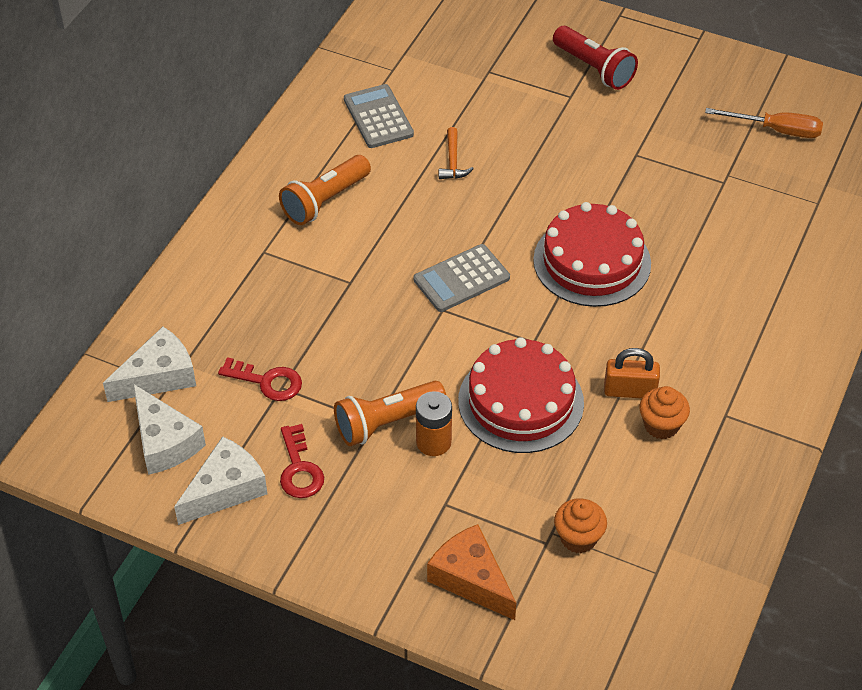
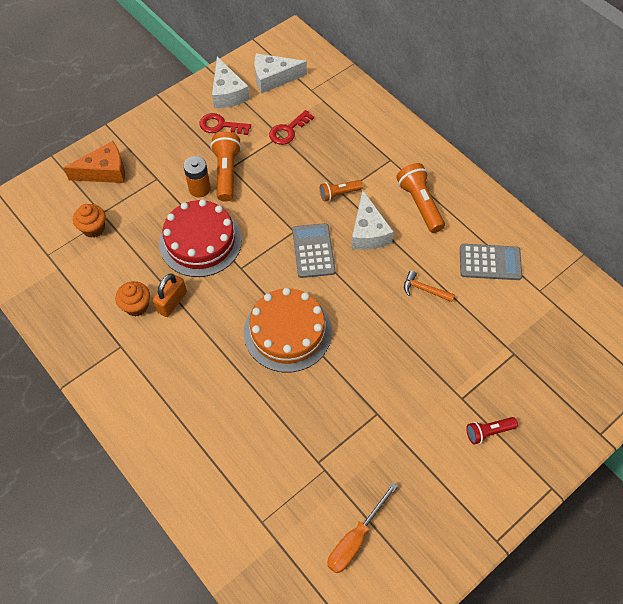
camera: 115 degrees right, 10 degrees up
white cheese [103,327,196,402] -> white cheese moved to [351,190,394,250]
red cake [533,202,651,307] -> orange cake [244,288,332,372]
red flashlight [553,26,638,90] -> red flashlight [466,417,518,444], size x0.60
none -> orange flashlight [320,180,363,201]

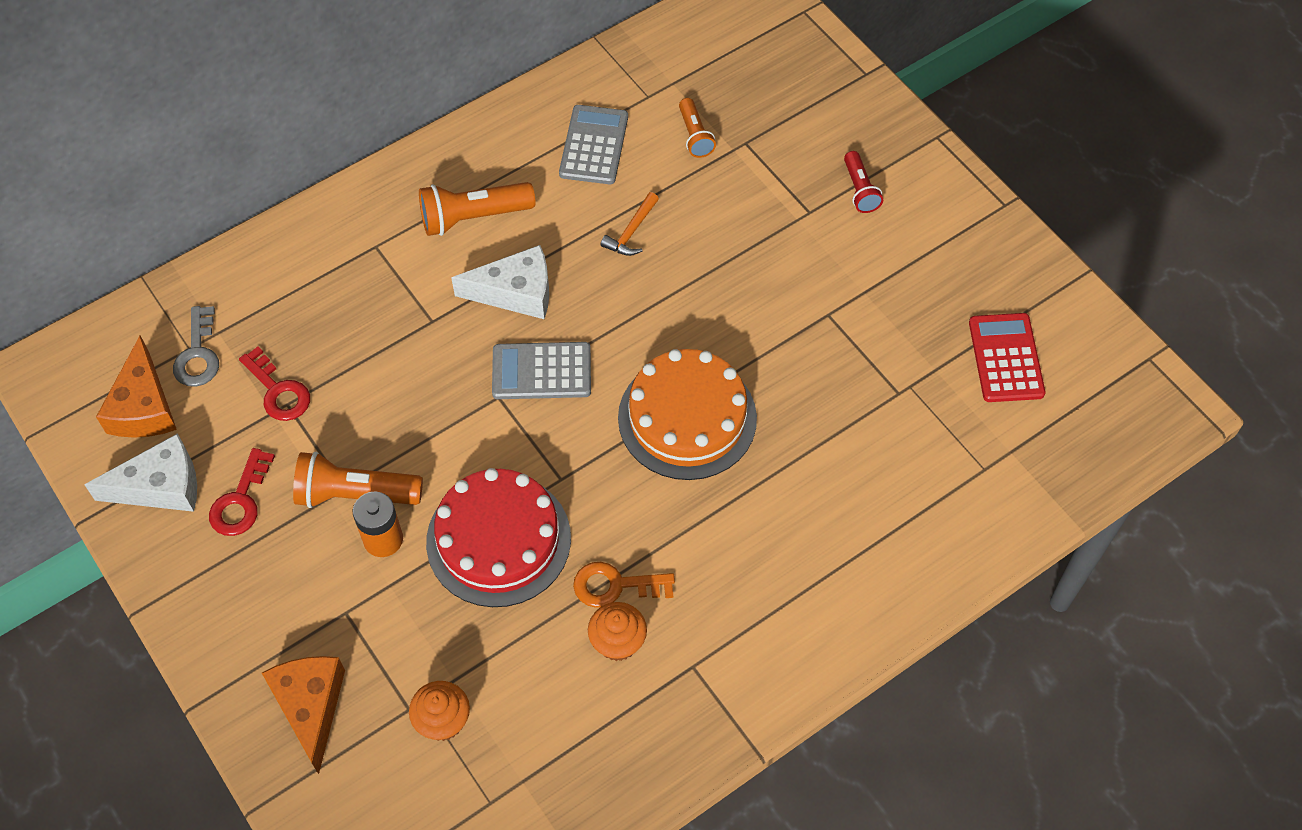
camera: 85 degrees left, 0 degrees up
orange padlock [153,274,187,317] -> orange key [573,562,675,608]
white cheese [255,53,307,94] -> orange cheese [96,336,177,438]
orange flashlight [320,180,363,201] -> orange flashlight moved to [679,98,716,158]
orange screwdriver [327,483,398,573] -> red calculator [969,313,1045,402]
none -> grey key [173,306,219,387]

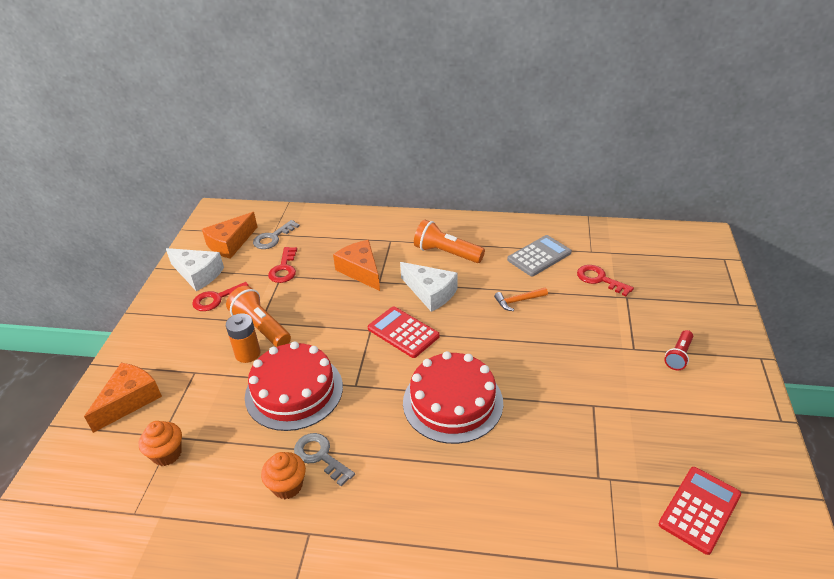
camera: 45 degrees right, 20 degrees down
grey calculator [492,342,591,399] -> red calculator [368,306,440,358]
orange key [573,562,675,608] -> grey key [294,433,355,487]
orange cake [618,349,757,480] -> red cake [403,351,503,444]
orange flashlight [679,98,716,158] -> red key [577,265,634,296]
none -> orange cheese [333,240,380,291]

